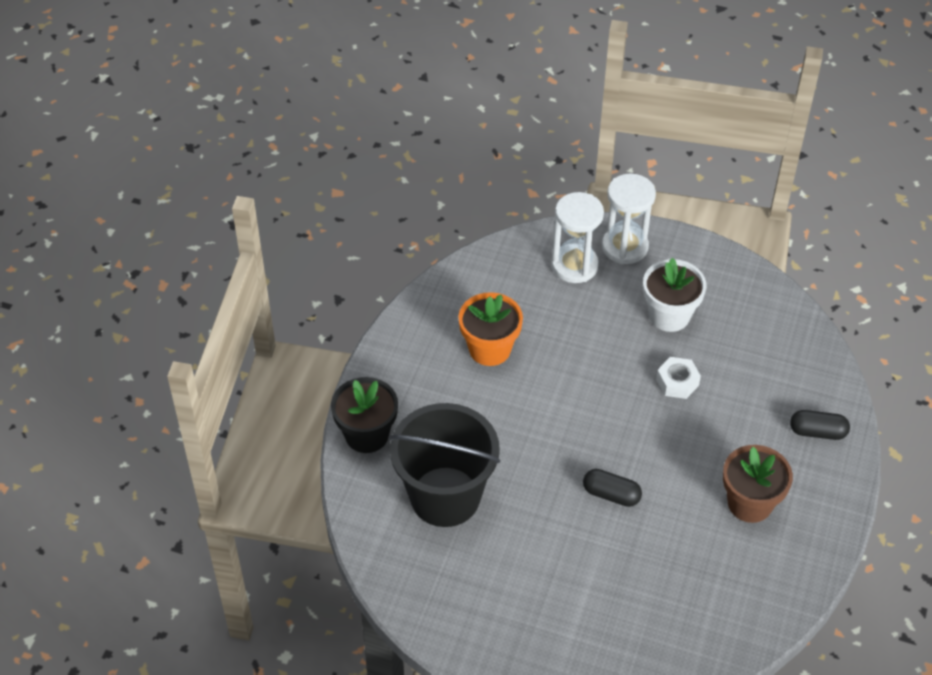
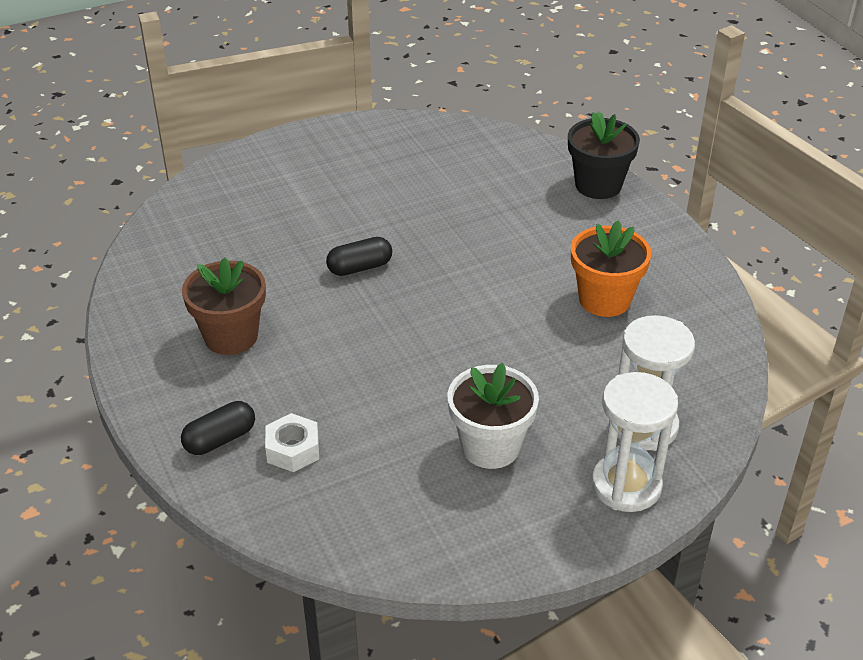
camera: 135 degrees right, 10 degrees down
black bucket [389,403,500,527] -> none
white nut [656,357,701,399] -> white nut moved to [265,413,319,472]

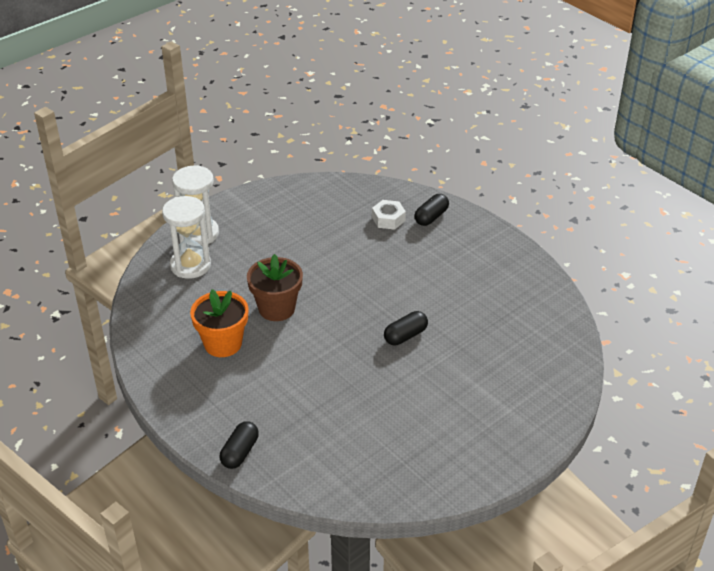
camera: 165 degrees right, 0 degrees up
brown flower pot [182,258,266,355] -> brown flower pot moved to [247,254,303,321]
white flower pot [448,363,539,469] -> none
black flower pot [568,111,640,199] -> black capsule [220,421,259,469]

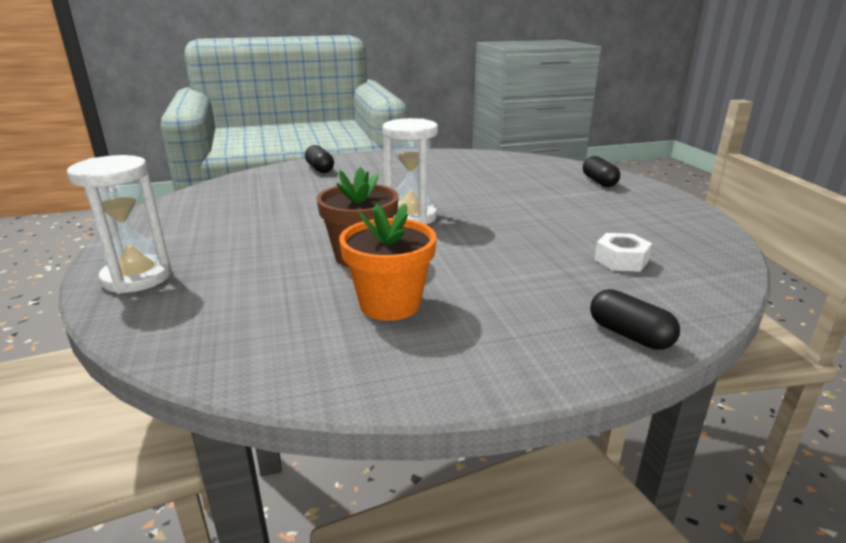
camera: 65 degrees left, 15 degrees down
white hourglass [162,196,211,279] -> white hourglass moved to [382,118,438,225]
white nut [372,200,406,230] -> white nut moved to [594,233,652,272]
black capsule [384,311,428,345] -> black capsule moved to [583,156,620,187]

